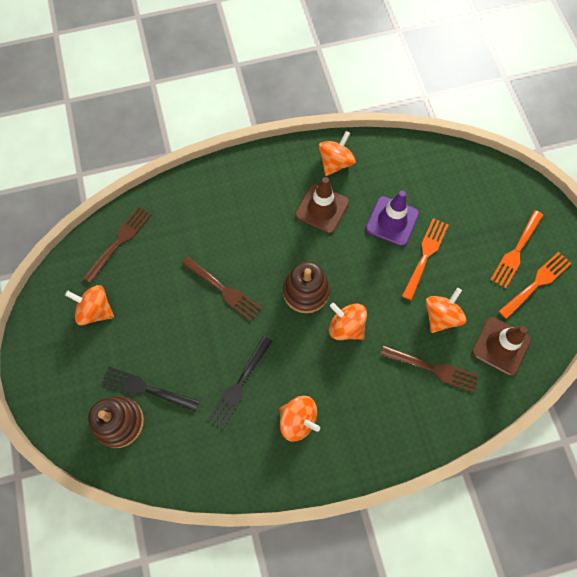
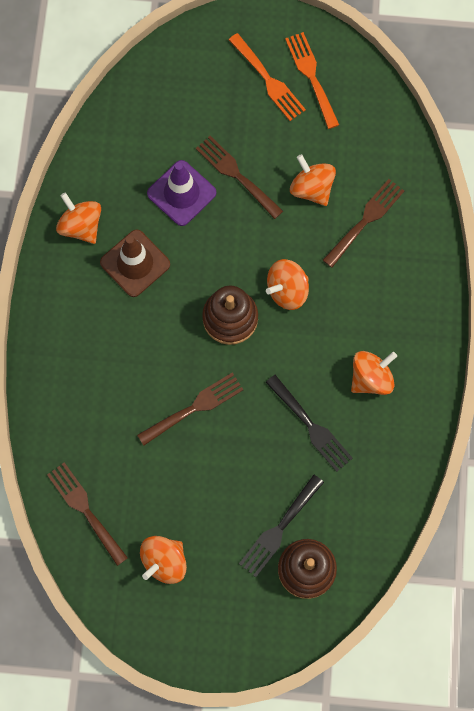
camera: 70 degrees left, 5 degrees up
orange fork [402,218,448,301] -> brown fork [196,136,283,219]
brown traffic cone [472,317,531,376] -> none

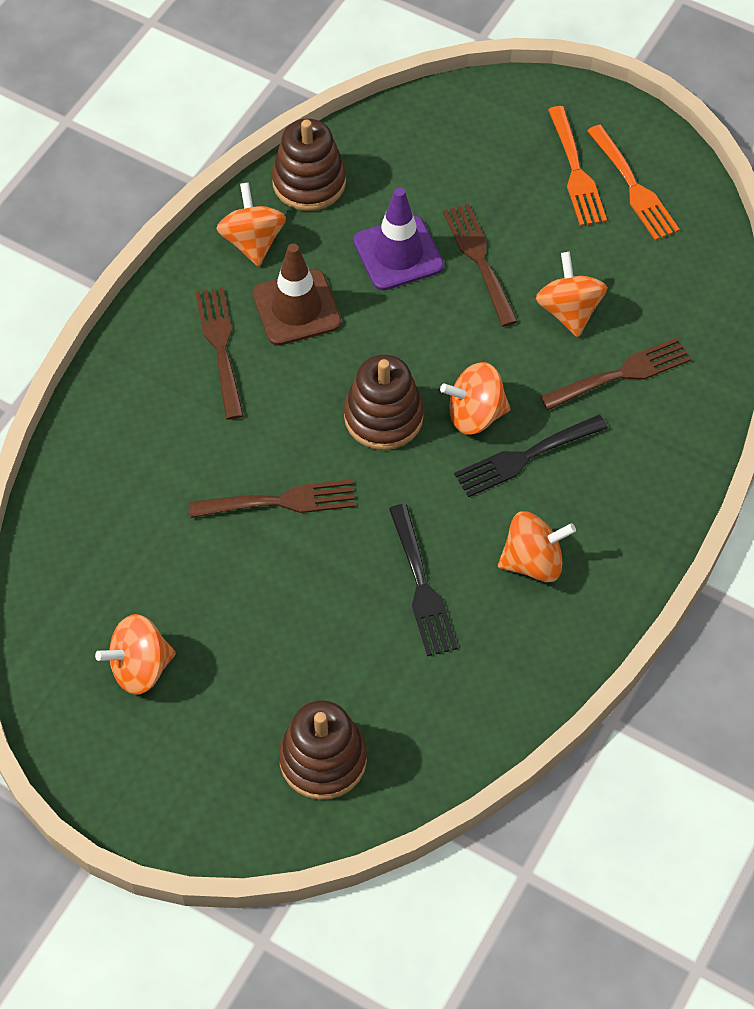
camera: 25 degrees right, 15 degrees down
brown fork [47,462,128,566] -> brown fork moved to [195,287,244,420]
black fork [239,474,324,577] -> black fork moved to [454,414,608,497]
orange fork [285,32,339,129] -> orange fork turned 150 degrees clockwise [587,125,680,241]
none -> brown stacking toy [272,118,346,211]

